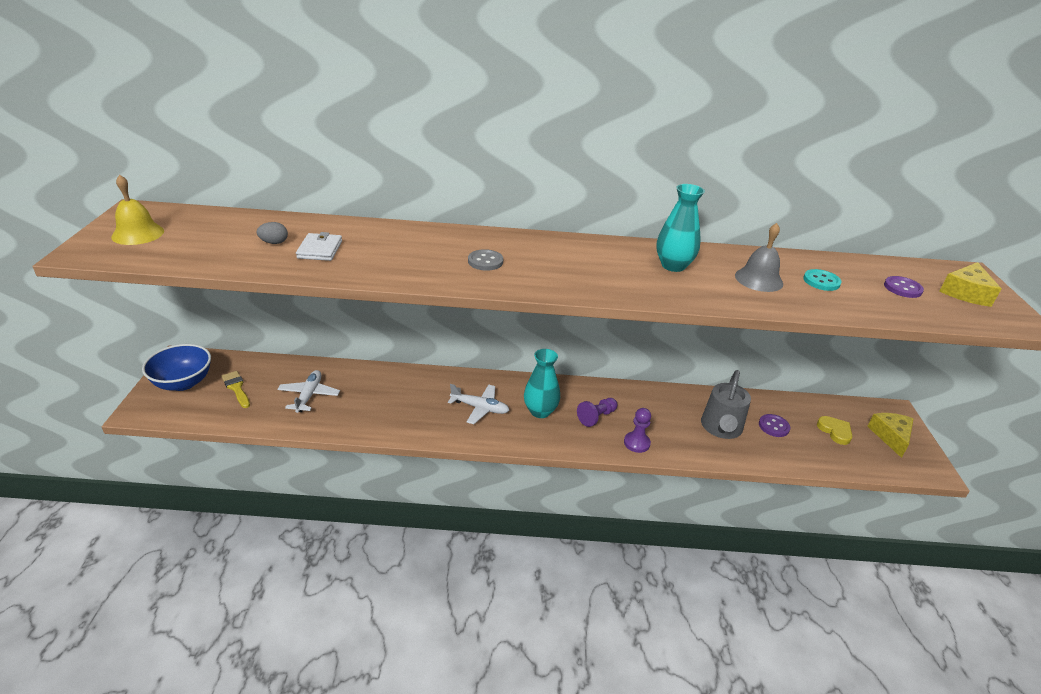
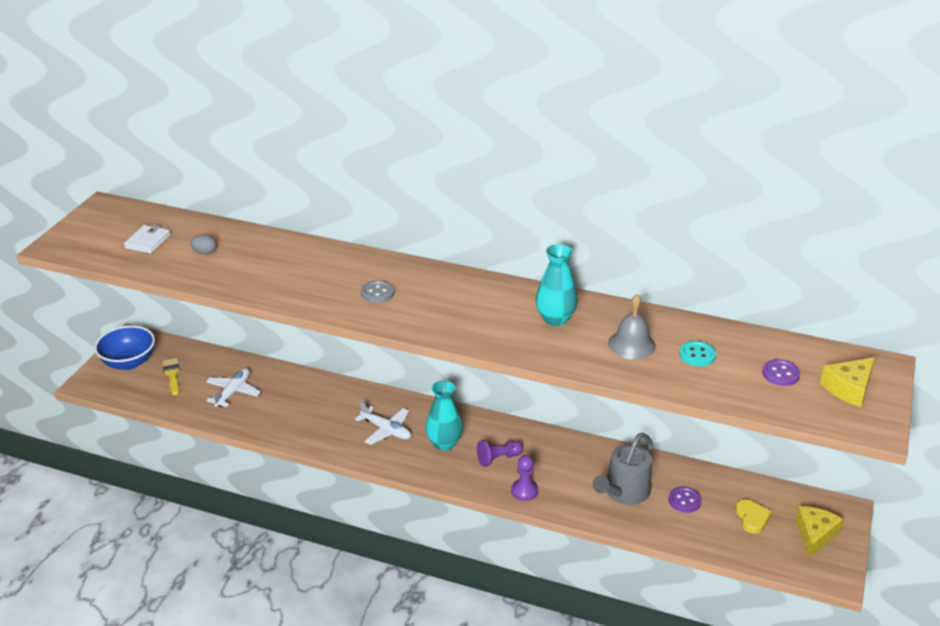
camera: 20 degrees right, 0 degrees up
yellow bell [111,174,164,245] -> none
white wallet [296,232,342,261] -> white wallet moved to [124,225,170,253]

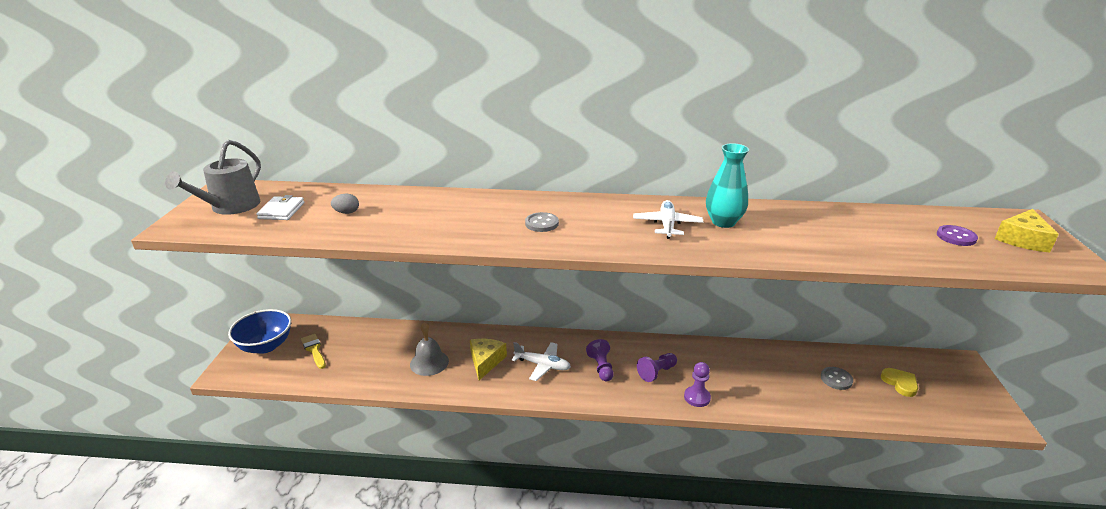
camera: 15 degrees left, 5 degrees down
white plane [206,368,261,407] -> white plane moved to [633,200,703,239]
turquoise vase [425,381,463,451] -> purple pawn [586,339,614,381]
grey watering can [593,433,653,505] -> grey watering can moved to [165,140,261,215]
grey bell [608,294,656,359] -> grey bell moved to [410,322,449,376]
purple button [669,487,702,513] -> grey button [821,367,853,390]
turquoise button [679,341,716,366] -> none
yellow cheese [795,506,843,558] -> yellow cheese moved to [470,339,507,380]

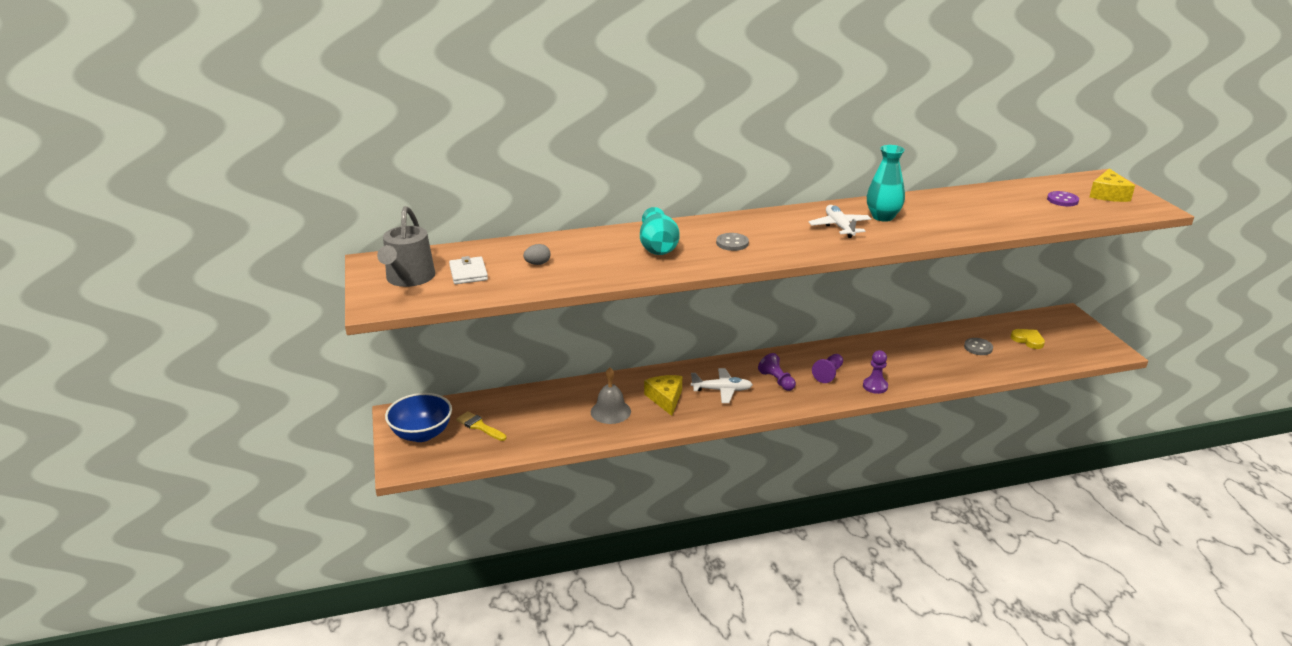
camera: 20 degrees left, 0 degrees up
none -> turquoise vase [640,207,680,255]

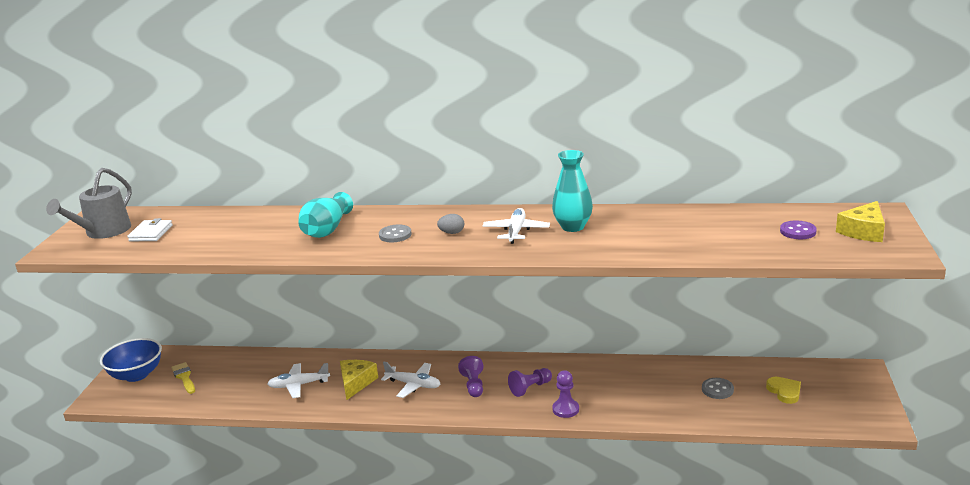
camera: 25 degrees right, 5 degrees down
grey egg [523,244,551,265] -> grey egg moved to [437,214,464,234]
grey bell [591,368,631,424] -> white plane [267,363,330,398]

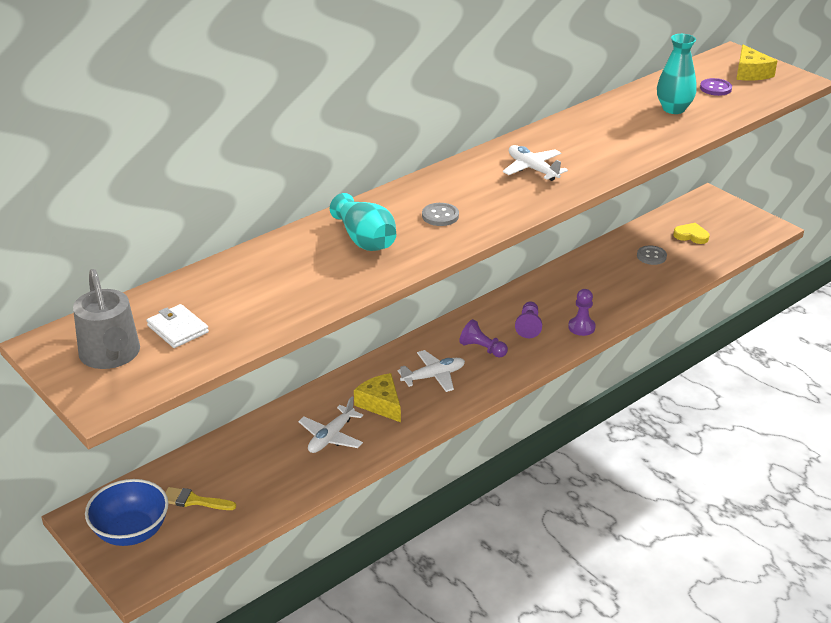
camera: 50 degrees left, 10 degrees up
grey egg [437,214,464,234] -> none
turquoise vase [552,150,593,232] -> turquoise vase moved to [657,34,697,114]

